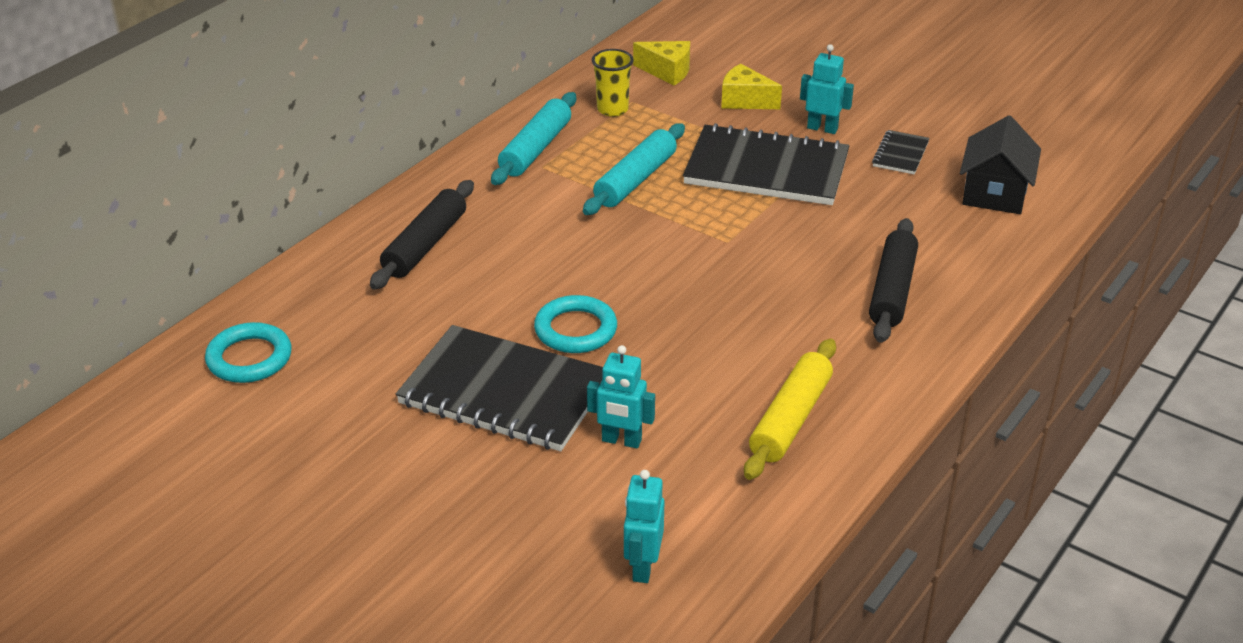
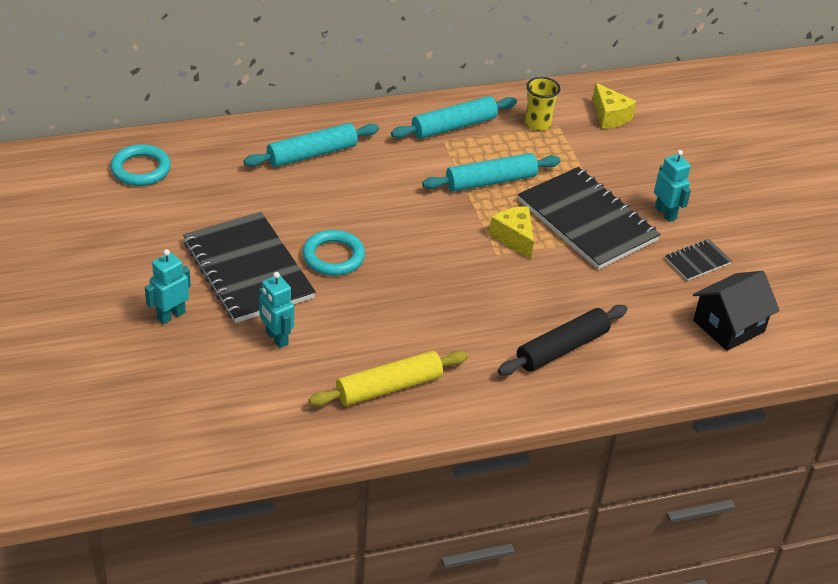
camera: 35 degrees right, 5 degrees up
black rolling pin [370,180,474,290] -> turquoise rolling pin [244,123,379,167]
turquoise robot [624,470,665,583] -> turquoise robot moved to [145,249,191,324]
yellow cheese [721,64,782,109] -> yellow cheese moved to [489,206,534,259]

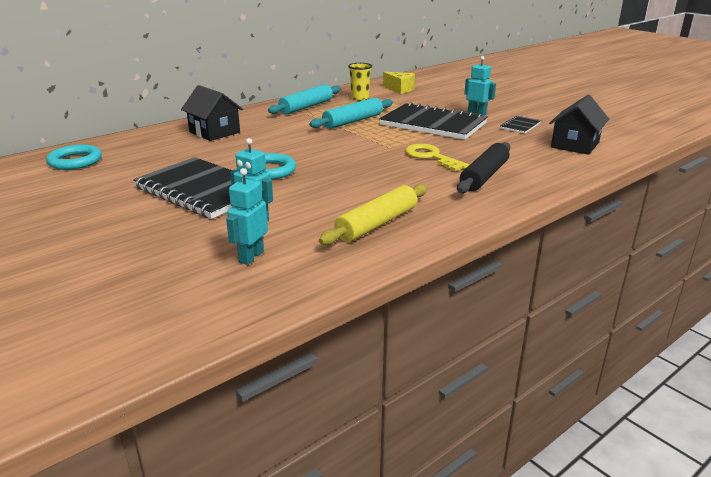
camera: 20 degrees left, 15 degrees down
turquoise robot [145,249,191,324] -> turquoise robot moved to [226,168,268,265]
turquoise rolling pin [244,123,379,167] -> black house [181,85,243,141]
yellow cheese [489,206,534,259] -> none
none -> yellow key [405,144,469,171]

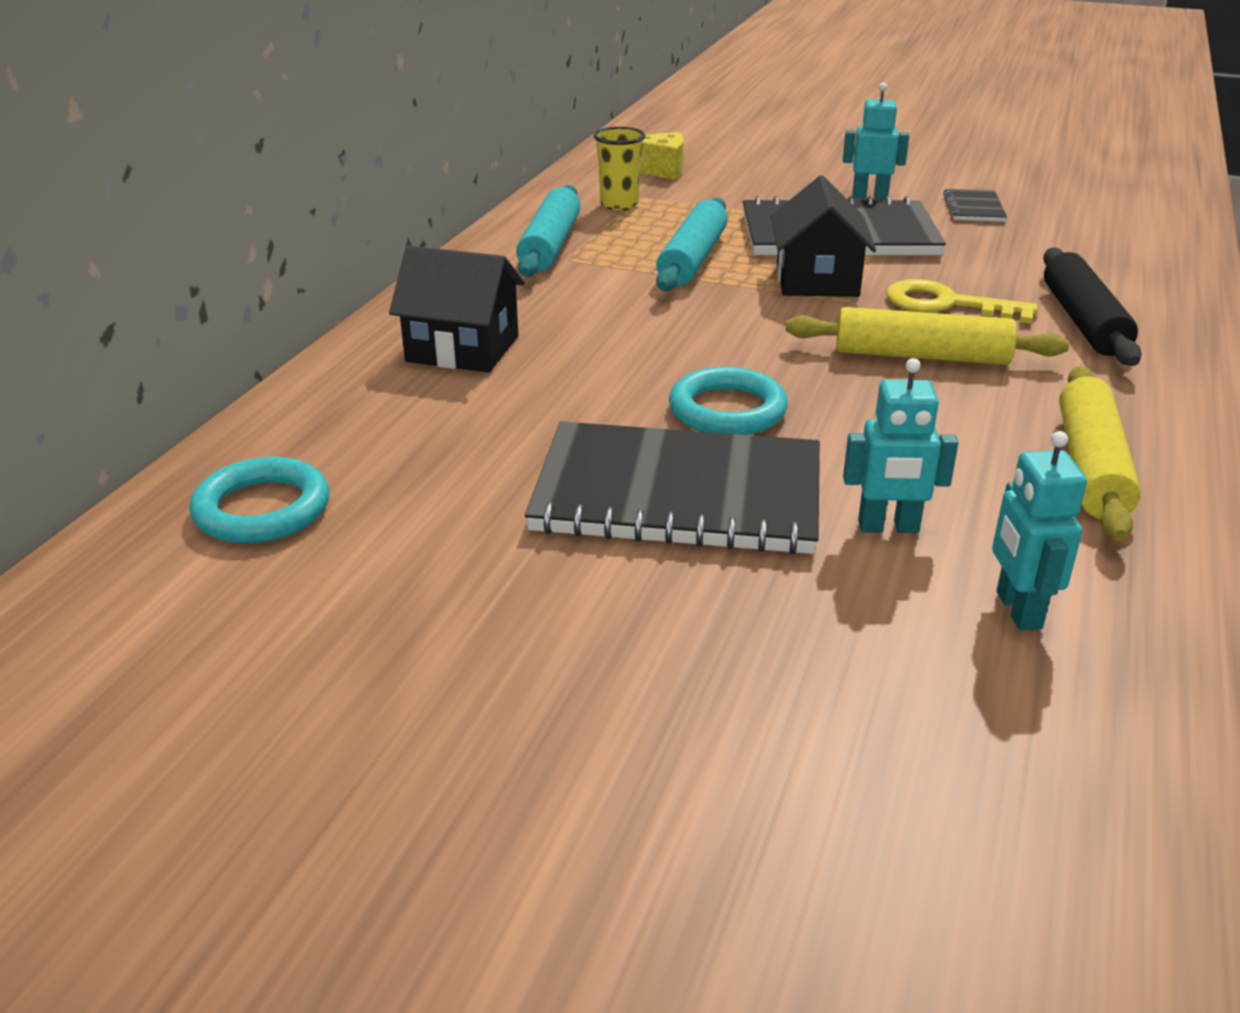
camera: 30 degrees left, 5 degrees up
black house [549,95,609,155] -> black house moved to [771,176,876,297]
none -> yellow rolling pin [786,307,1069,365]

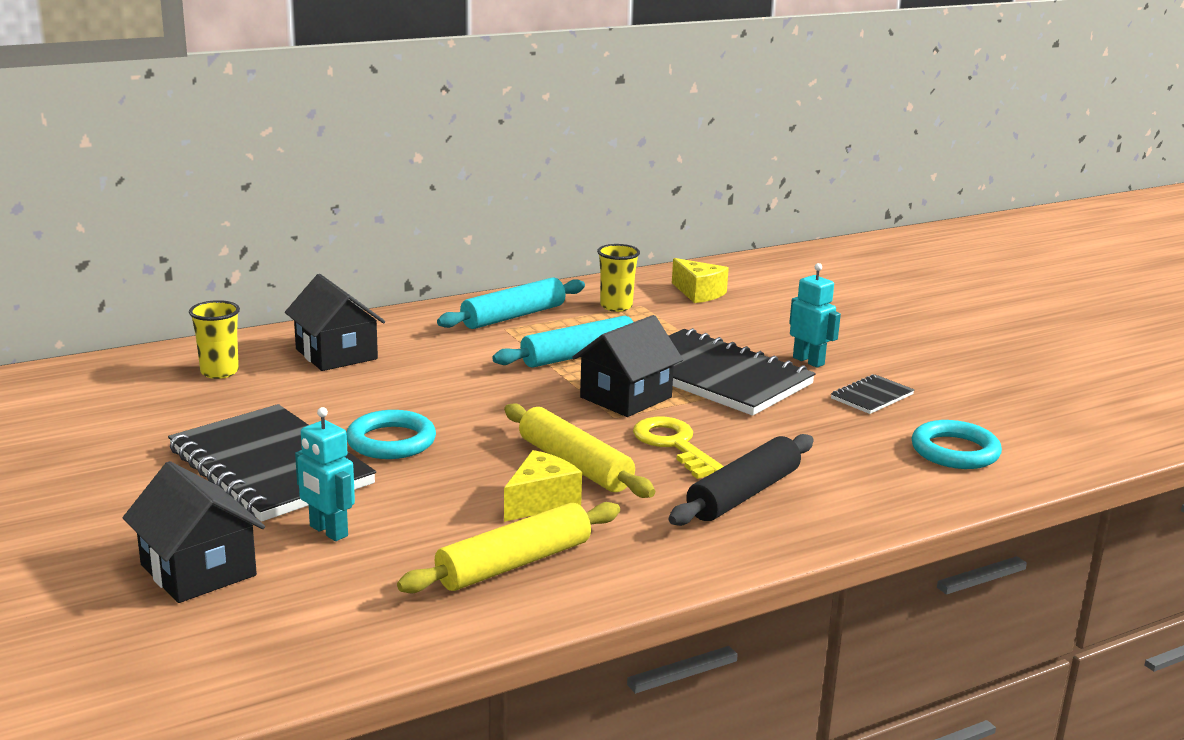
camera: 40 degrees right, 10 degrees down
turquoise ring [189,457,329,543] -> turquoise ring moved to [911,420,1002,469]
turquoise robot [992,431,1087,631] -> none
none -> black house [123,461,265,603]
none -> yellow cup [189,300,240,379]
none -> yellow cheese [504,450,582,522]

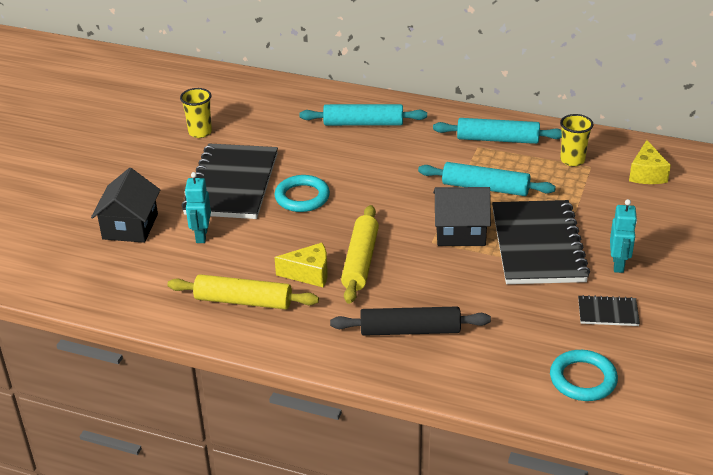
camera: 50 degrees right, 15 degrees up
yellow cup [189,300,240,379] -> yellow cup moved to [180,88,212,138]
black house [285,274,385,371] -> turquoise rolling pin [299,104,427,126]
yellow key [633,417,724,479] -> none

